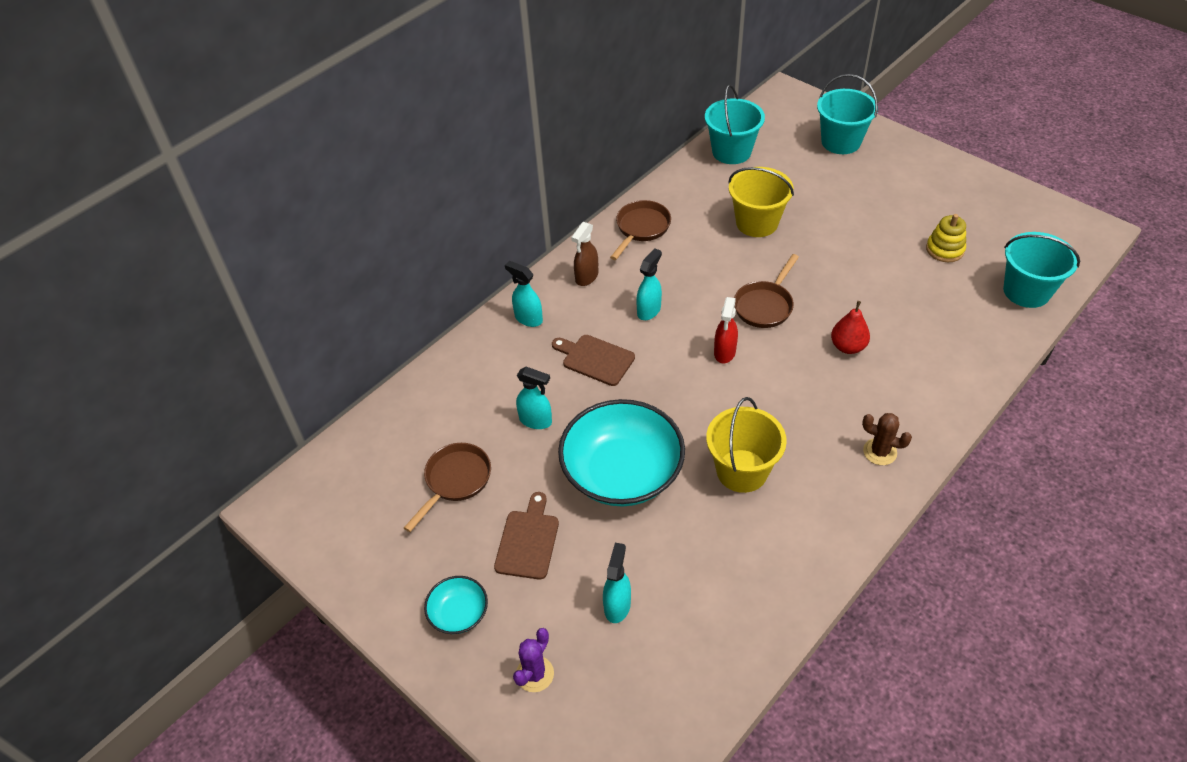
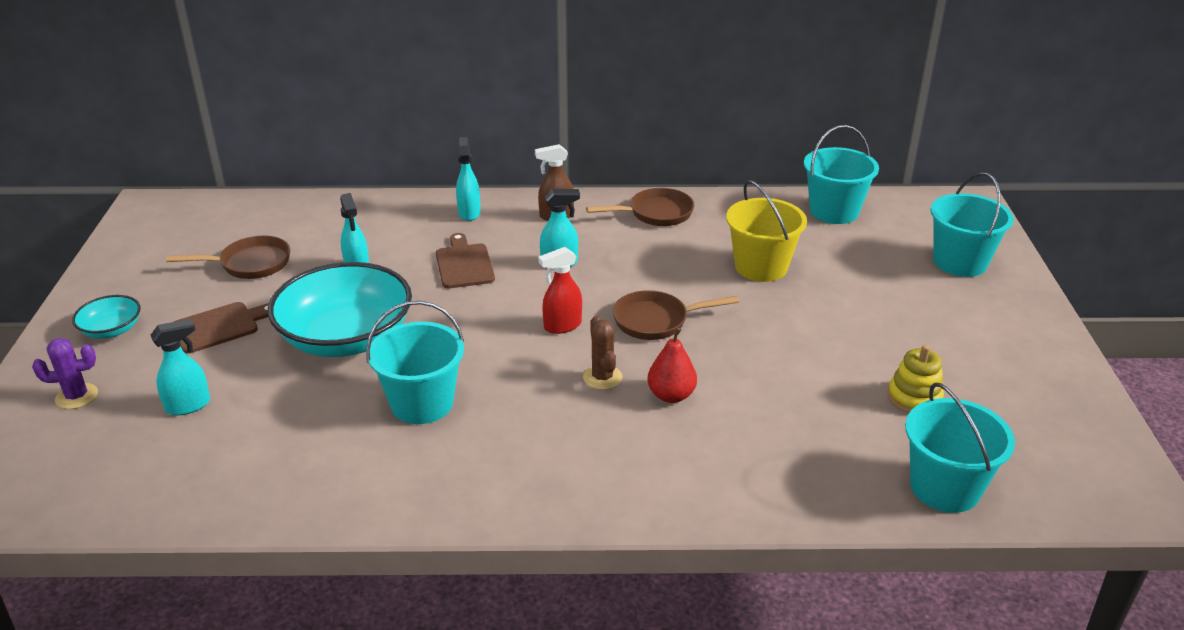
camera: 45 degrees right, 15 degrees down
yellow bucket [706,397,787,493] -> turquoise bucket [366,301,464,424]
brown cactus [862,413,912,465] -> brown cactus moved to [583,316,622,390]

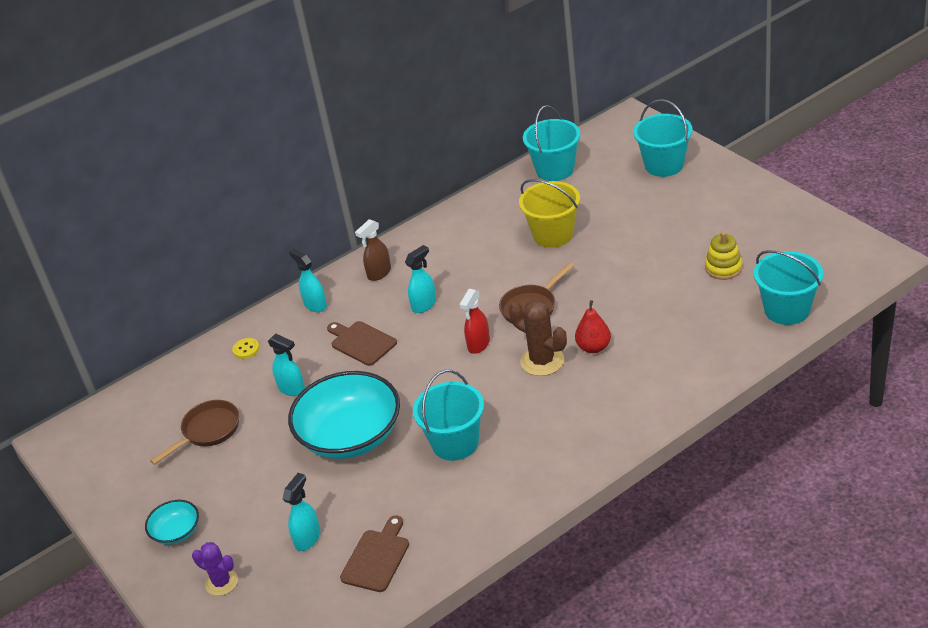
camera: 30 degrees left, 5 degrees up
purple cactus [32,338,98,409] -> purple cactus turned 75 degrees clockwise [192,542,238,596]
brown cutting board [173,302,269,354] -> brown cutting board moved to [340,515,409,592]
brown cactus [583,316,622,390] -> brown cactus [509,300,567,376], size x1.50
brown pan [586,188,694,226] -> none
none -> yellow button [232,338,260,359]

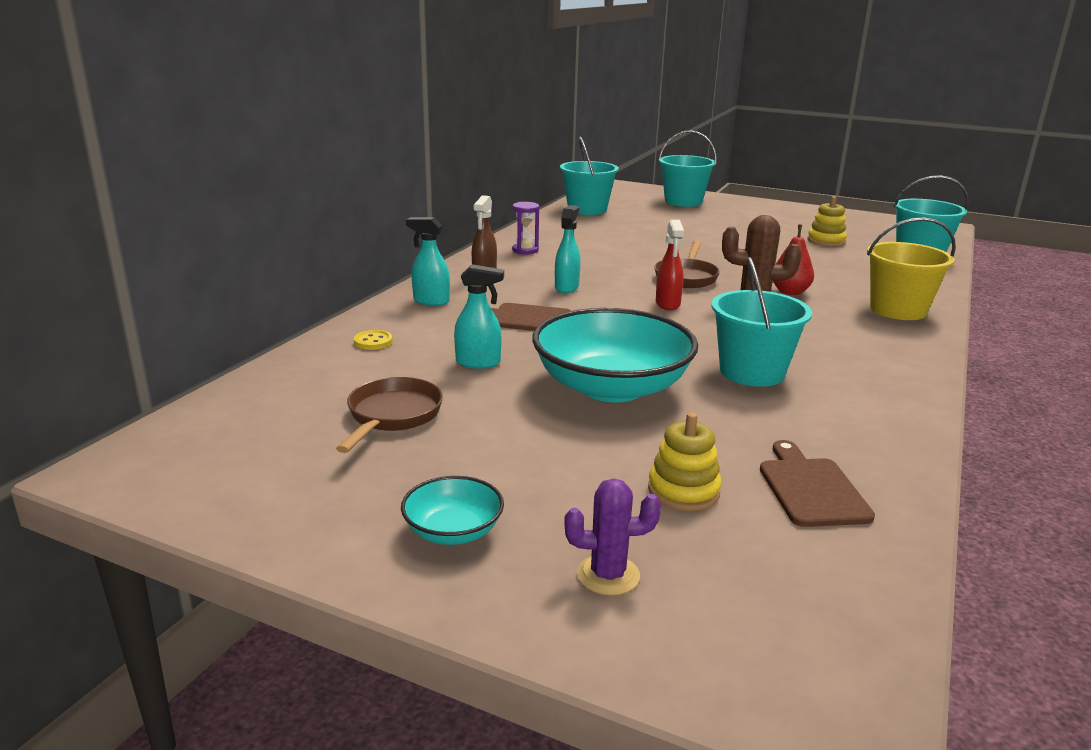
camera: 35 degrees left, 15 degrees down
turquoise spray bottle [283,473,320,551] -> yellow stacking toy [648,413,722,511]
yellow bucket [519,179,580,248] -> yellow bucket moved to [867,217,956,320]
none -> purple hourglass [512,202,540,254]

